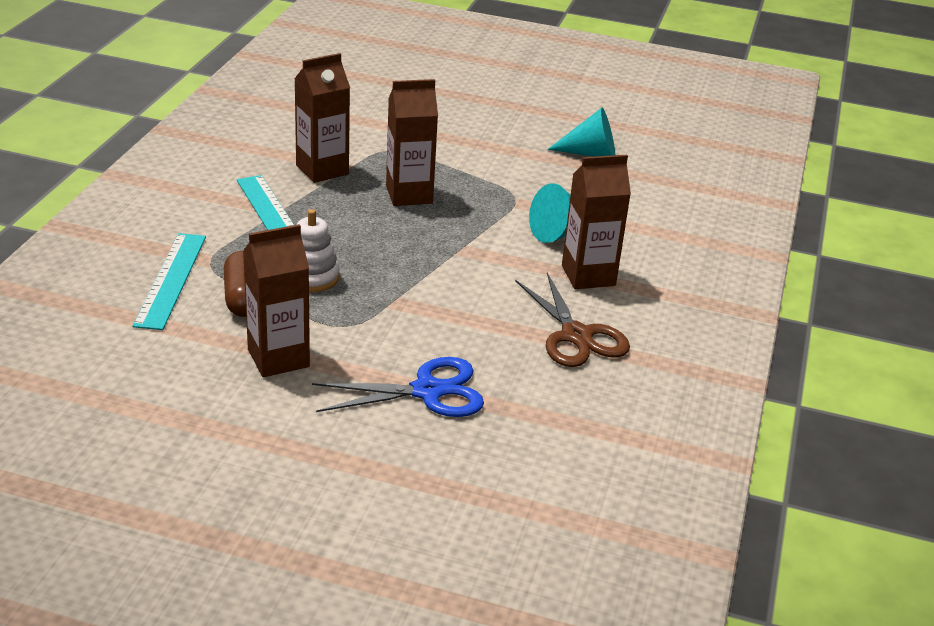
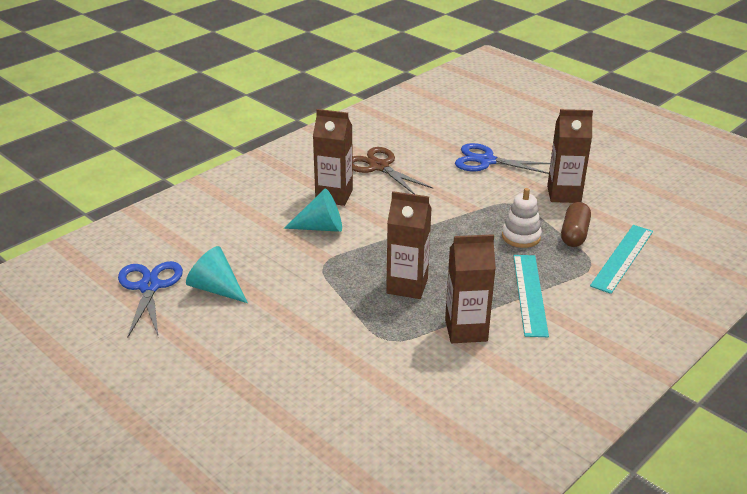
camera: 150 degrees left, 0 degrees up
brown scissors [515,273,630,367] -> brown scissors turned 45 degrees counterclockwise [352,147,433,195]
none -> blue scissors [118,261,183,337]

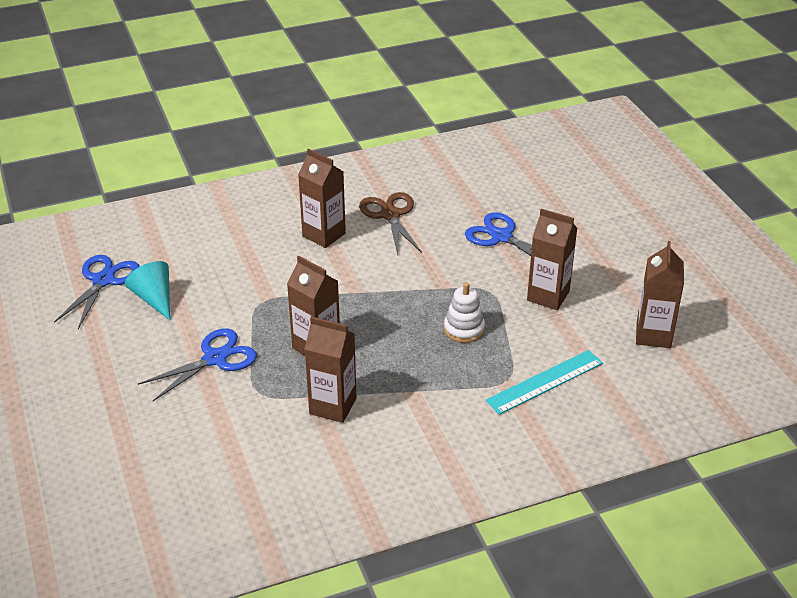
camera: 25 degrees right, 5 degrees up
turquoise cone [284,189,342,232] -> none
turquoise ruler [513,255,549,337] -> none
brown capsule [561,202,591,247] -> none
none -> blue scissors [138,328,257,401]
none -> brown carton [636,241,684,348]

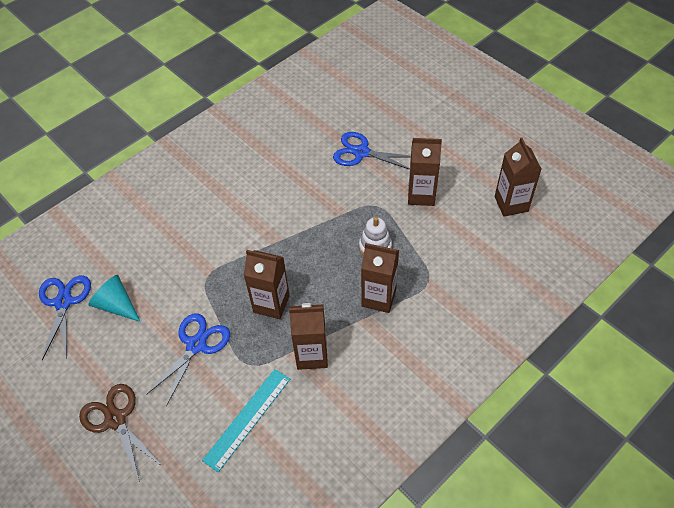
camera: 20 degrees left, 15 degrees up
brown carton [298,149,346,248] -> brown carton moved to [361,243,399,313]
brown scissors [359,192,422,255] -> brown scissors moved to [79,384,162,482]
turquoise ruler [485,350,603,415] -> turquoise ruler moved to [202,369,290,472]

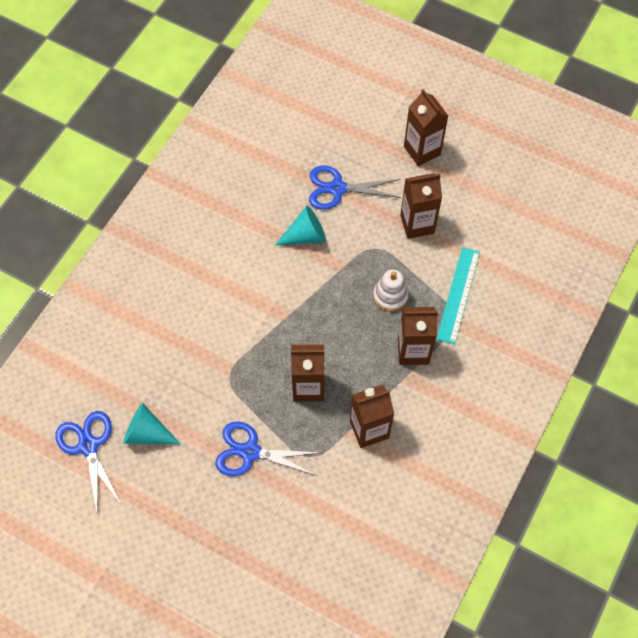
camera: 20 degrees left, 10 degrees up
brown scissors [79,384,162,482] -> none
blue scissors [146,313,230,406] -> blue scissors turned 90 degrees counterclockwise [215,421,322,476]
turquoise ruler [202,369,290,472] -> turquoise ruler moved to [437,247,480,344]
brown carton [495,138,541,217] -> brown carton moved to [404,89,448,166]
none -> turquoise cone [275,206,326,245]

